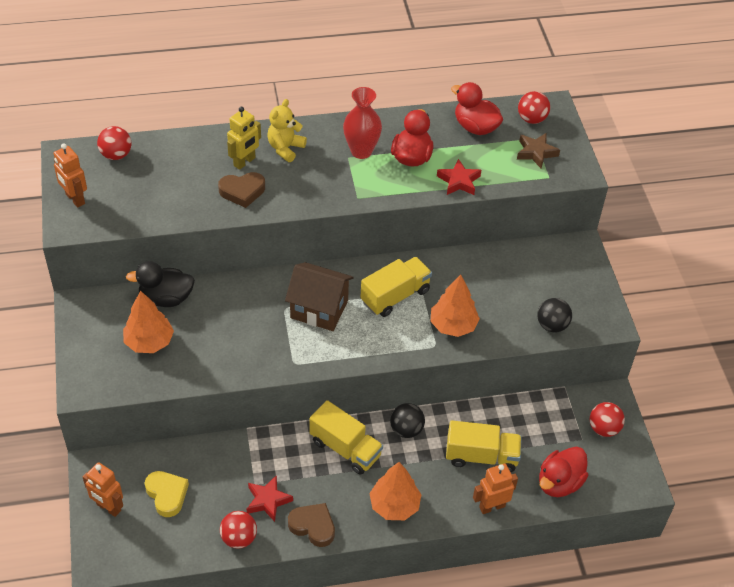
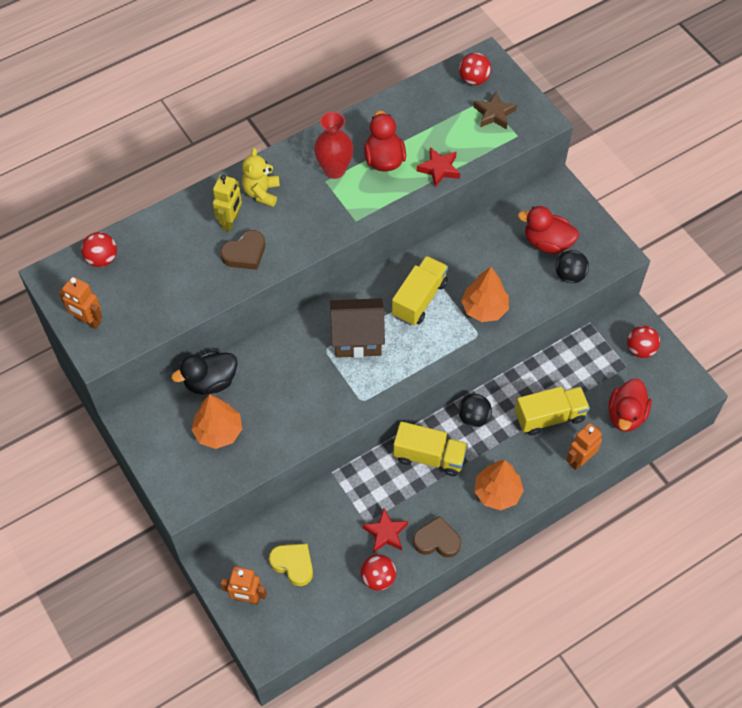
camera: 20 degrees left, 10 degrees up
red duck [451,82,503,135] -> red duck moved to [518,206,579,254]

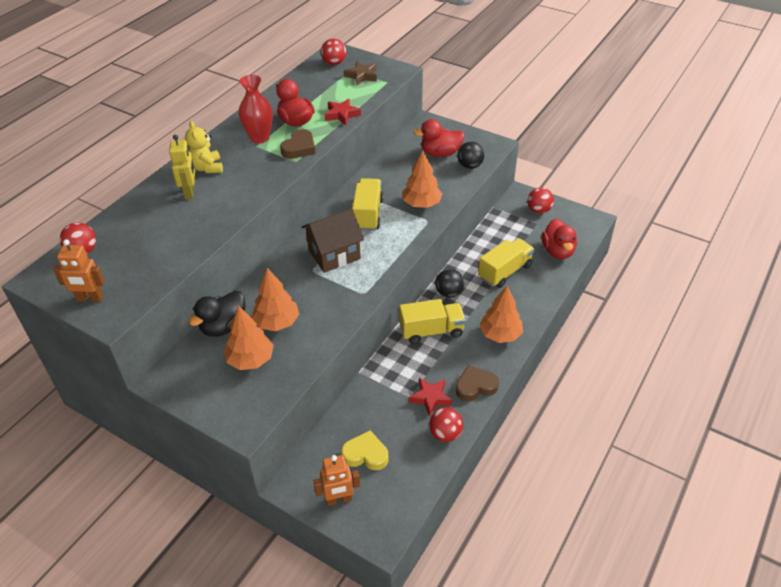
camera: 25 degrees left, 15 degrees down
brown heart [220,230,265,270] -> brown heart moved to [280,129,315,159]
orange robot [566,423,602,470] -> none
none -> orange tree [252,268,299,331]

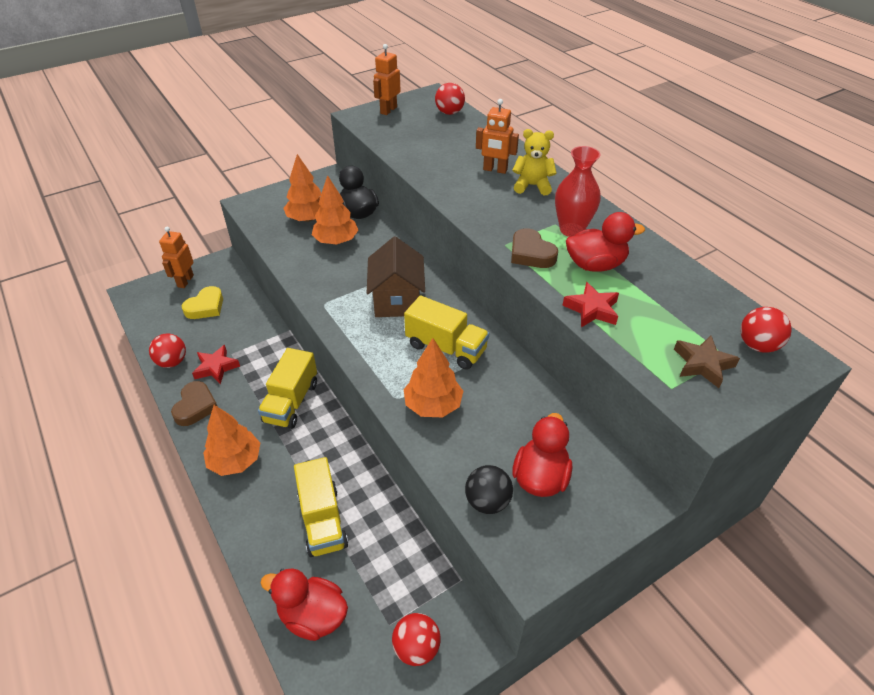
camera: 115 degrees right, 0 degrees up
yellow robot [169,135,195,199] -> orange robot [476,99,519,174]
black ball [435,269,464,298] -> none

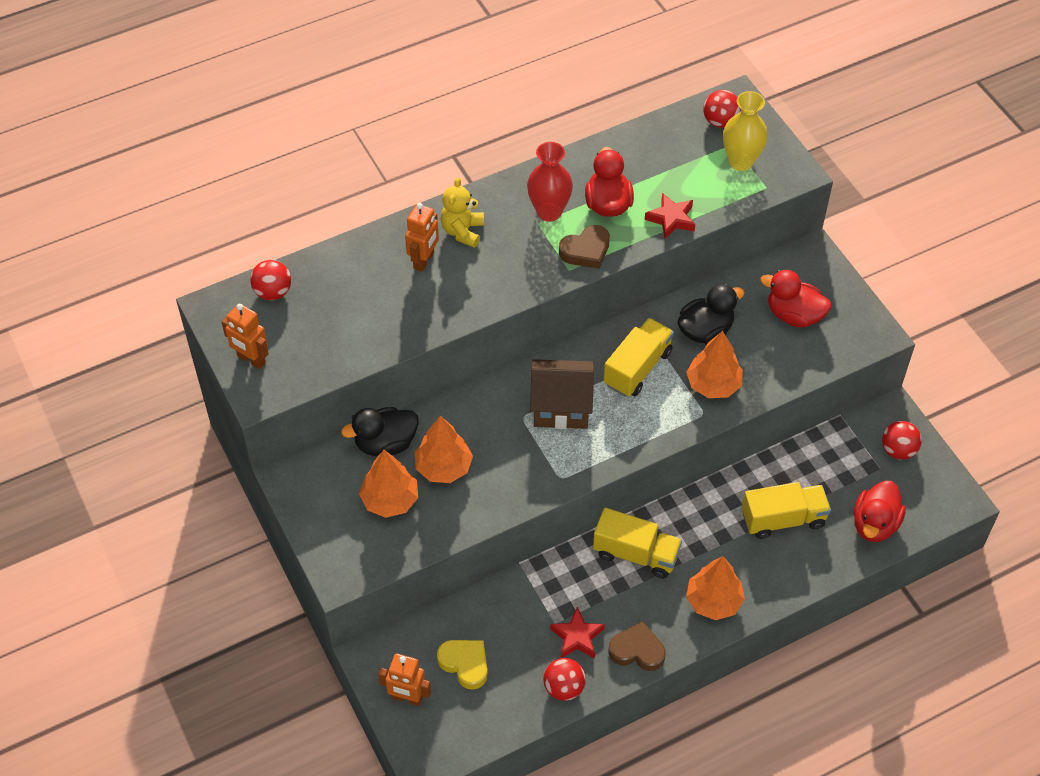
camera: 85 degrees left, 10 degrees up
black ball [465,465,513,514] -> none
brown star [674,336,740,388] -> yellow vase [723,91,768,171]
none -> black duck [677,284,744,344]

